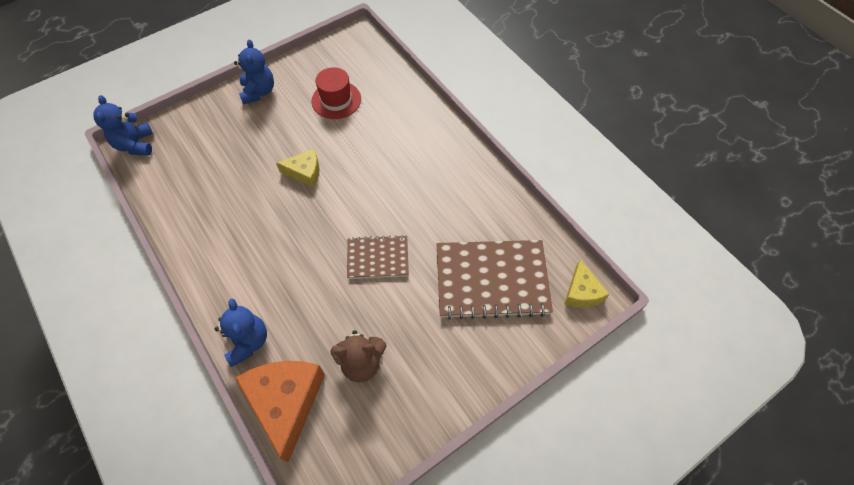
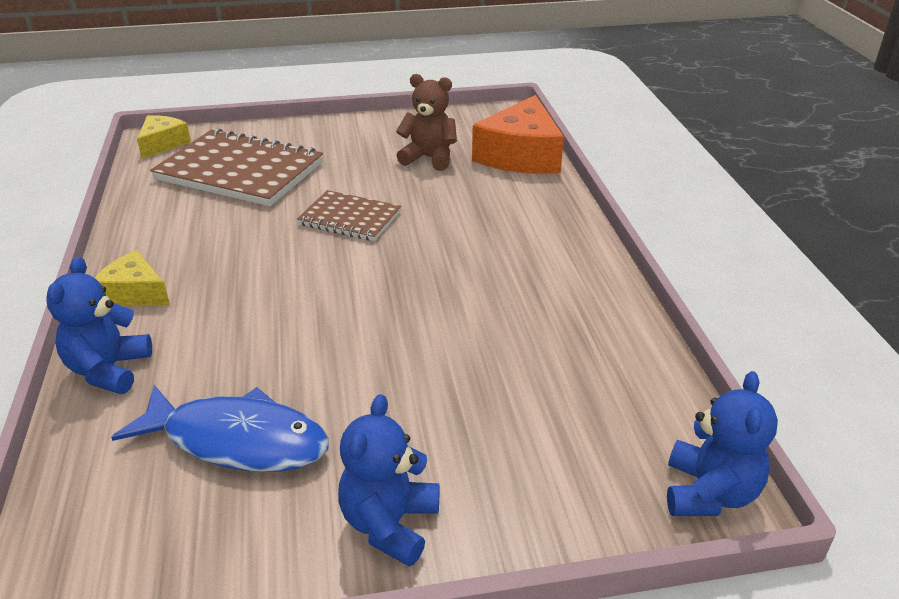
camera: 155 degrees left, 25 degrees down
blue teddy bear [215,298,267,367] -> blue teddy bear moved to [46,257,152,394]
yellow cheese [276,149,320,187] -> yellow cheese moved to [95,250,170,306]
red hat [312,67,361,119] -> blue fish [111,385,329,472]

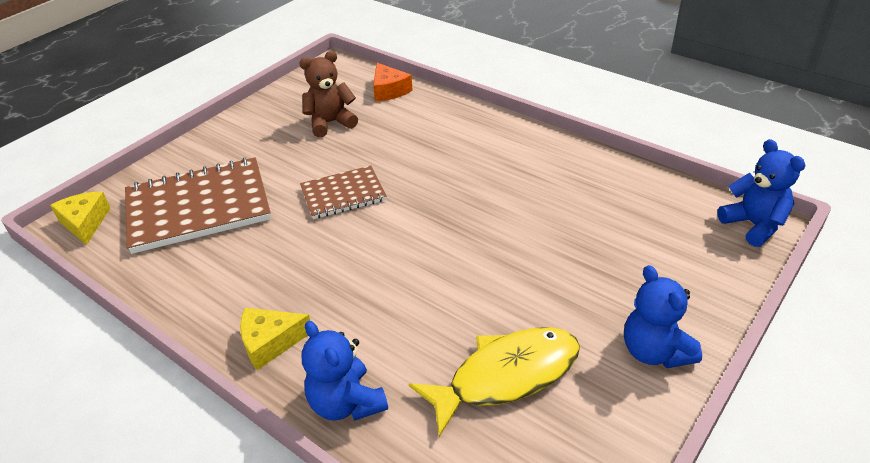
camera: 40 degrees left, 5 degrees up
blue fish [111,385,329,472] -> yellow fish [409,327,580,437]
orange cheese [472,95,564,174] -> orange cheese [373,63,413,101], size x0.55

